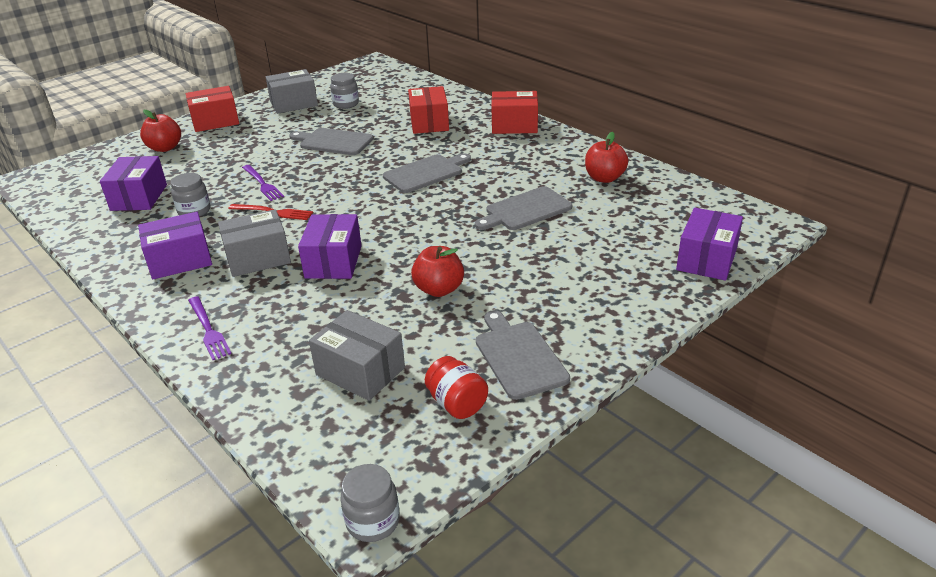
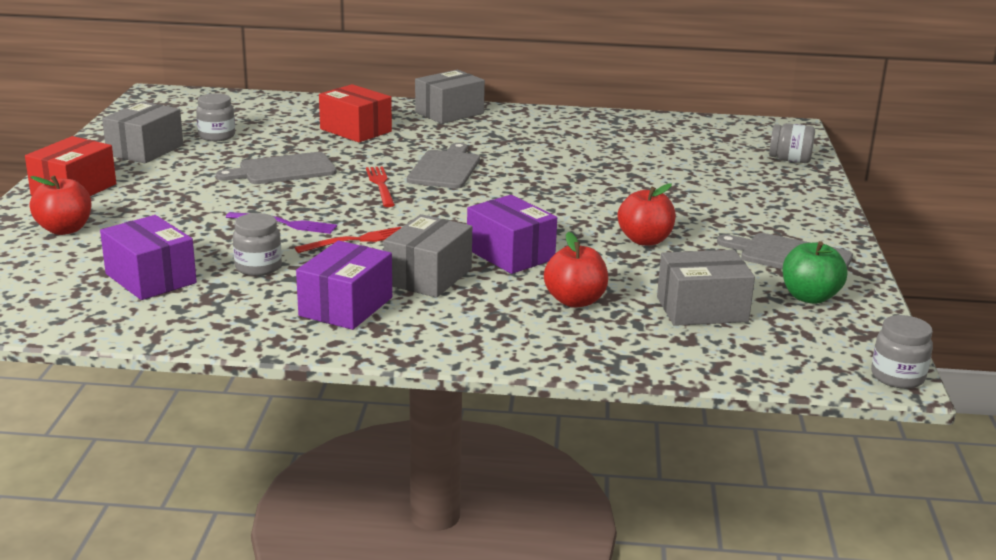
camera: 45 degrees left, 10 degrees down
purple fork [188,296,231,360] -> none
red jar [425,356,488,419] -> green apple [782,241,848,304]
grey cutting board [475,186,572,230] -> none
red box [491,91,538,134] -> grey box [415,70,485,124]
red apple [585,132,628,183] -> red apple moved to [544,232,608,308]
purple box [676,208,743,281] -> grey jar [769,123,815,163]
none -> red fork [366,166,395,207]

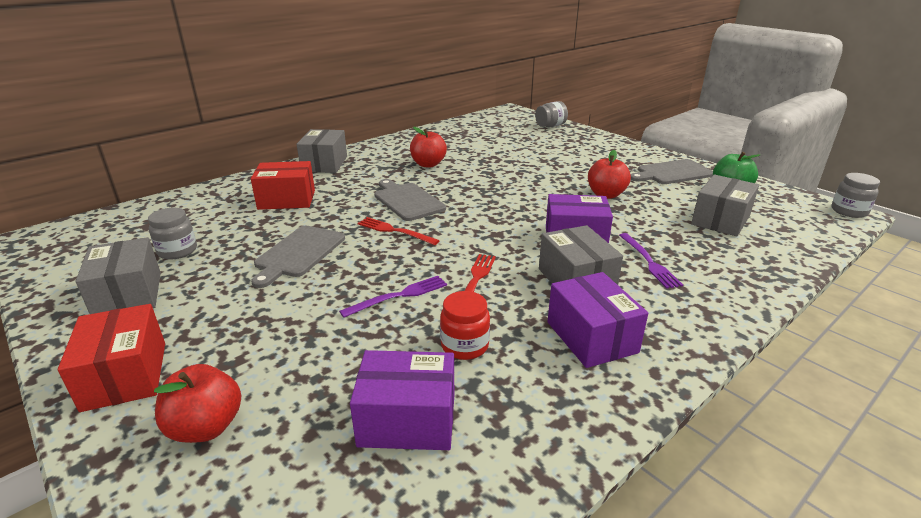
camera: 45 degrees left, 5 degrees up
grey jar [233,213,282,276] -> red jar [440,291,490,360]
red apple [544,232,608,308] -> red apple moved to [410,127,447,167]
none -> purple fork [619,233,683,289]

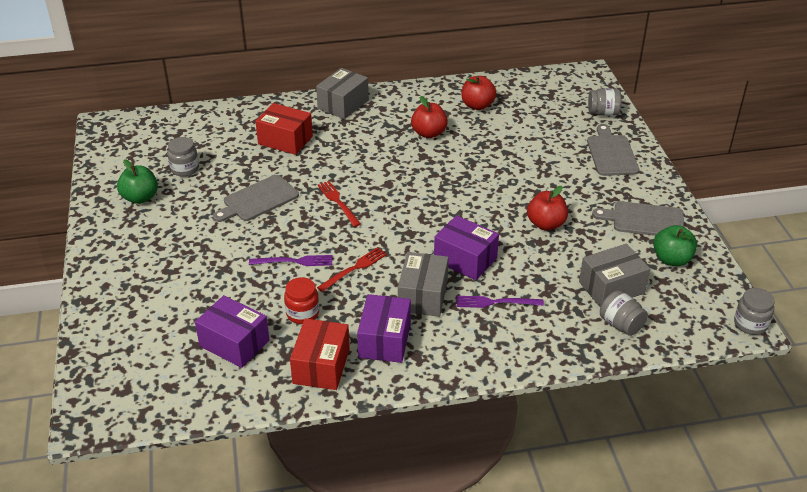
camera: 30 degrees right, 10 degrees up
red box [58,304,165,412] -> red box moved to [290,318,350,390]
grey box [75,237,161,314] -> green apple [117,159,158,204]
red apple [154,364,241,443] -> red apple moved to [461,76,497,110]
grey cutting board [374,179,446,221] -> grey cutting board moved to [587,124,639,176]
purple fork [619,233,683,289] -> purple fork turned 75 degrees clockwise [457,296,544,308]
none -> grey jar [600,290,648,336]

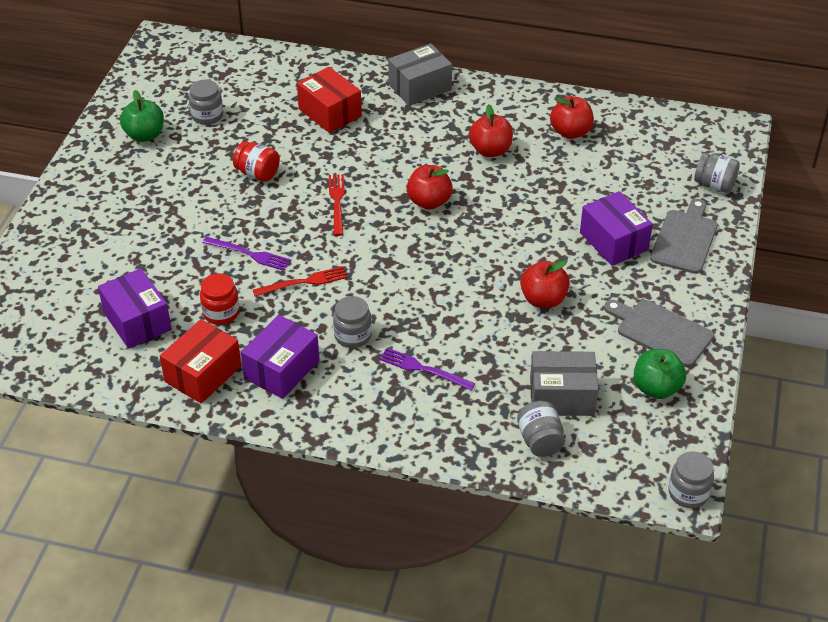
camera: 25 degrees right, 5 degrees up
grey cutting board [213,175,299,222] -> red jar [233,141,280,182]
grey box [398,252,449,317] -> grey jar [333,296,372,348]
purple box [434,215,499,280] -> purple box moved to [580,191,653,266]
none -> red apple [407,165,453,210]

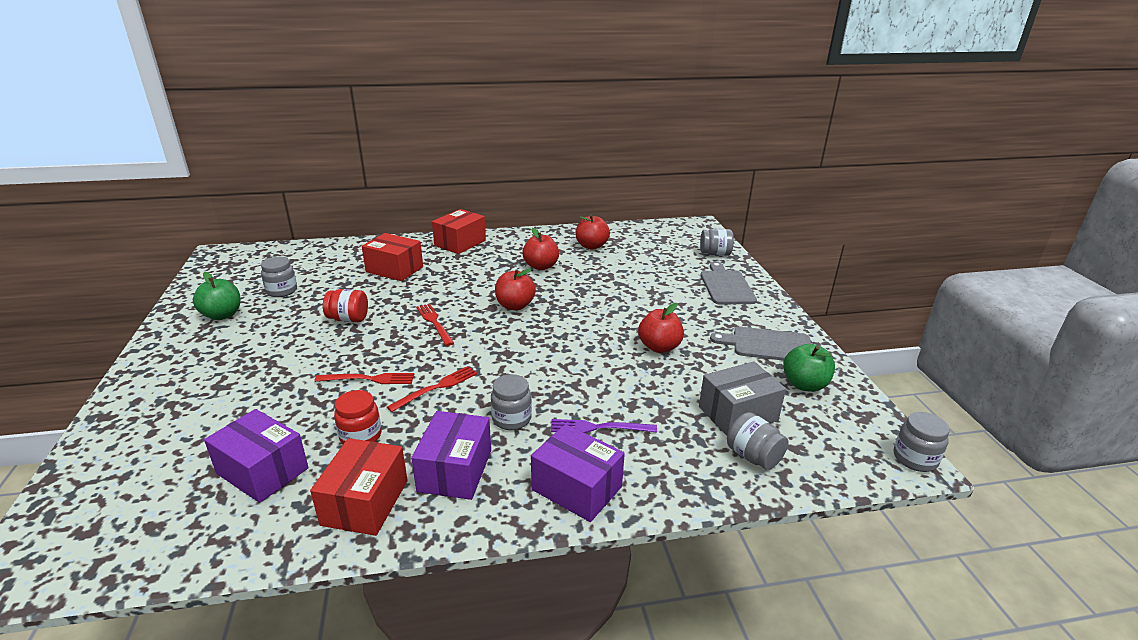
camera: 25 degrees left, 15 degrees down
purple fork [202,237,291,271] -> red fork [314,373,414,384]
grey box [388,43,452,106] -> red box [432,209,486,254]
purple box [580,191,653,266] -> purple box moved to [531,424,625,522]

